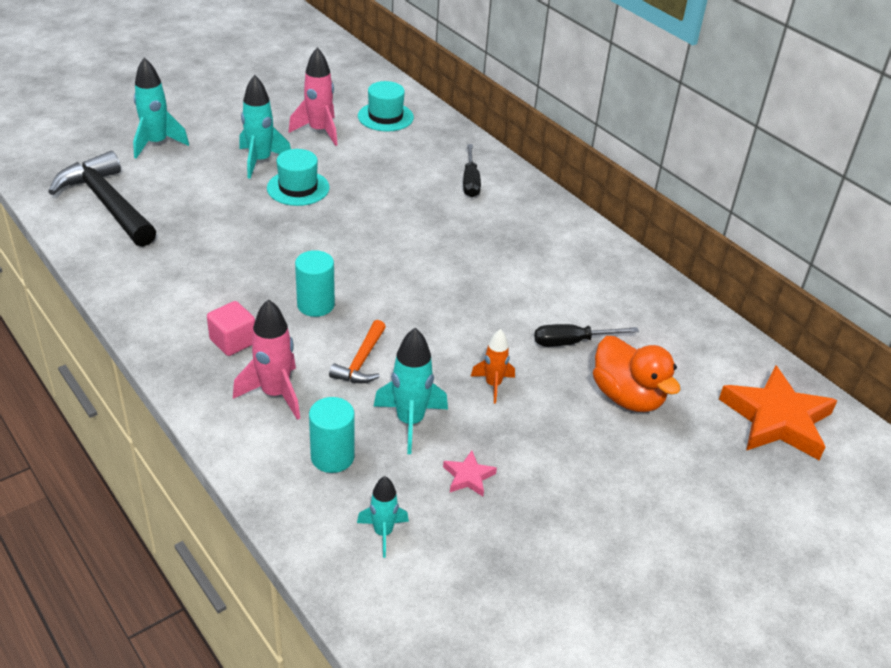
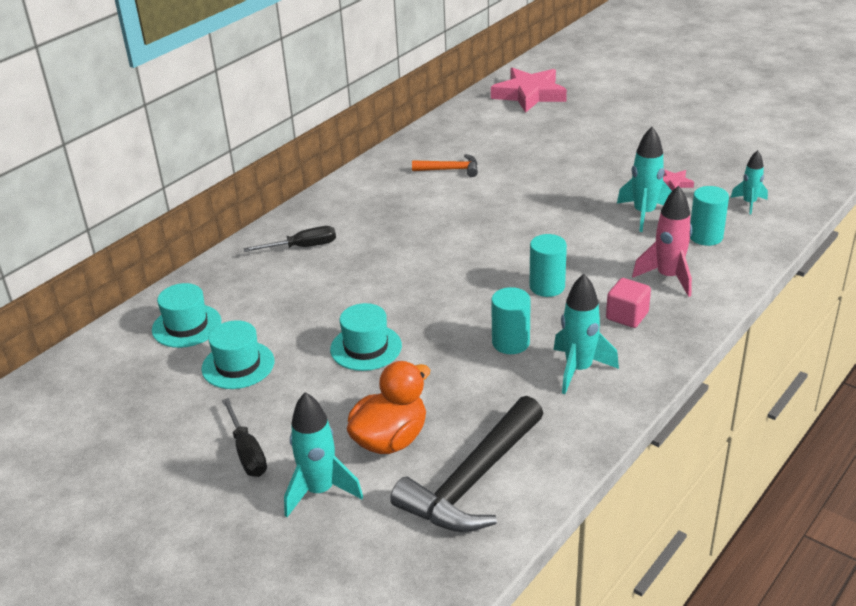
camera: 100 degrees left, 5 degrees down
turquoise rocket [239,75,291,179] -> turquoise rocket moved to [553,274,619,394]
pink rocket [289,47,338,146] -> turquoise hat [201,320,274,389]
orange hammer [329,320,386,383] -> orange hammer moved to [412,154,478,177]
orange rocket [471,329,515,404] -> none
black screwdriver [534,324,639,347] -> black screwdriver moved to [222,398,267,477]
orange duck [593,336,680,412] -> orange duck moved to [347,361,430,454]
orange star [719,365,838,460] -> pink star [491,68,567,113]
none -> turquoise cylinder [491,287,531,354]

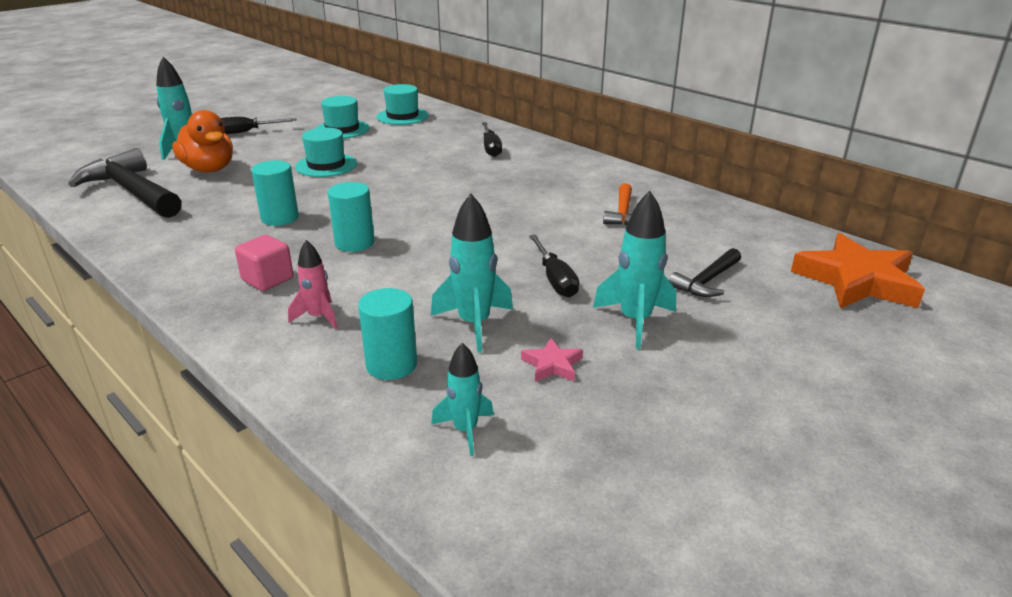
camera: 95 degrees right, 5 degrees down
pink star [491,68,567,113] -> orange star [791,233,925,309]
turquoise rocket [553,274,619,394] -> turquoise rocket moved to [593,191,676,349]
pink rocket [632,186,692,297] -> pink rocket [288,240,337,329], size x0.62
none -> black screwdriver [529,235,579,297]
none -> black hammer [669,248,741,297]

